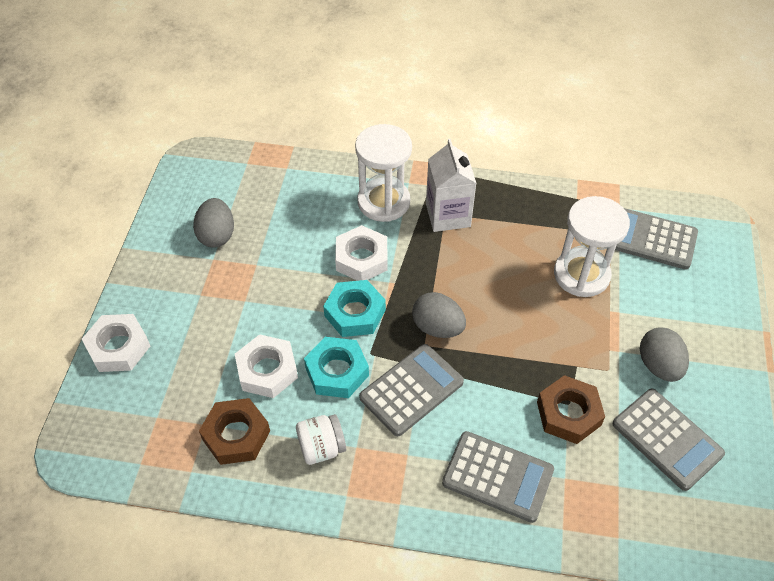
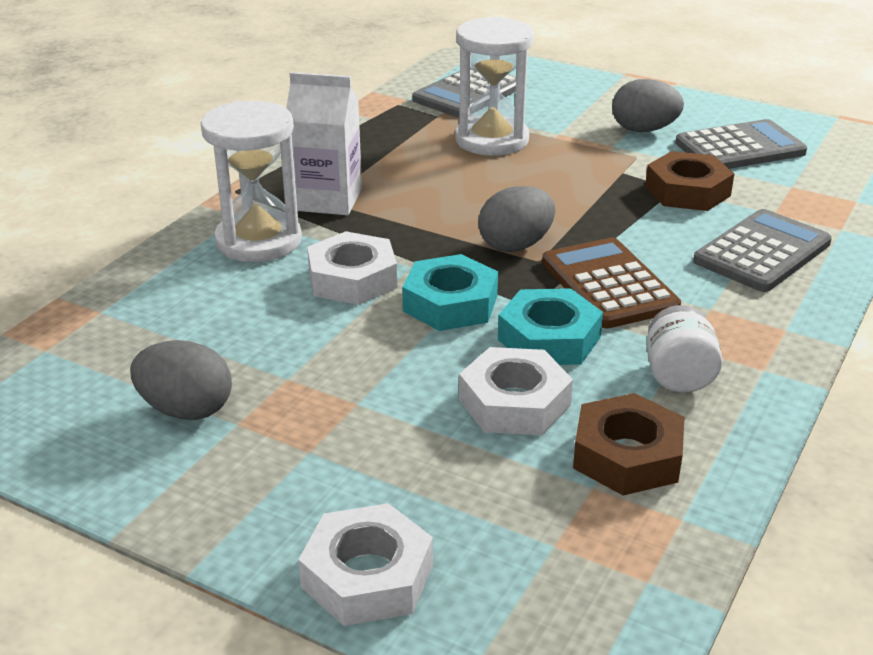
camera: 70 degrees left, 20 degrees down
grey calculator [359,344,464,436] -> brown calculator [542,238,681,328]

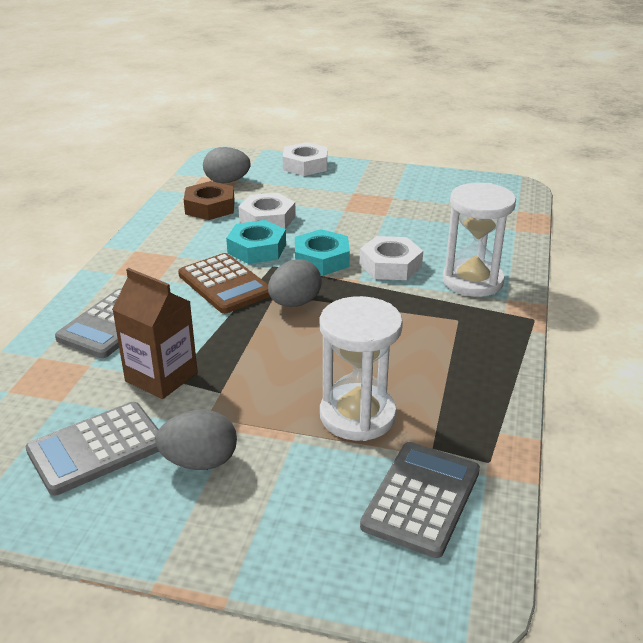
camera: 165 degrees right, 0 degrees up
grey egg [130,340,232,420] -> grey egg moved to [203,147,251,183]
white carton [286,72,362,215] -> none
brown nut [645,151,734,211] -> brown carton [112,268,198,399]
white jar [646,305,722,392] -> none

